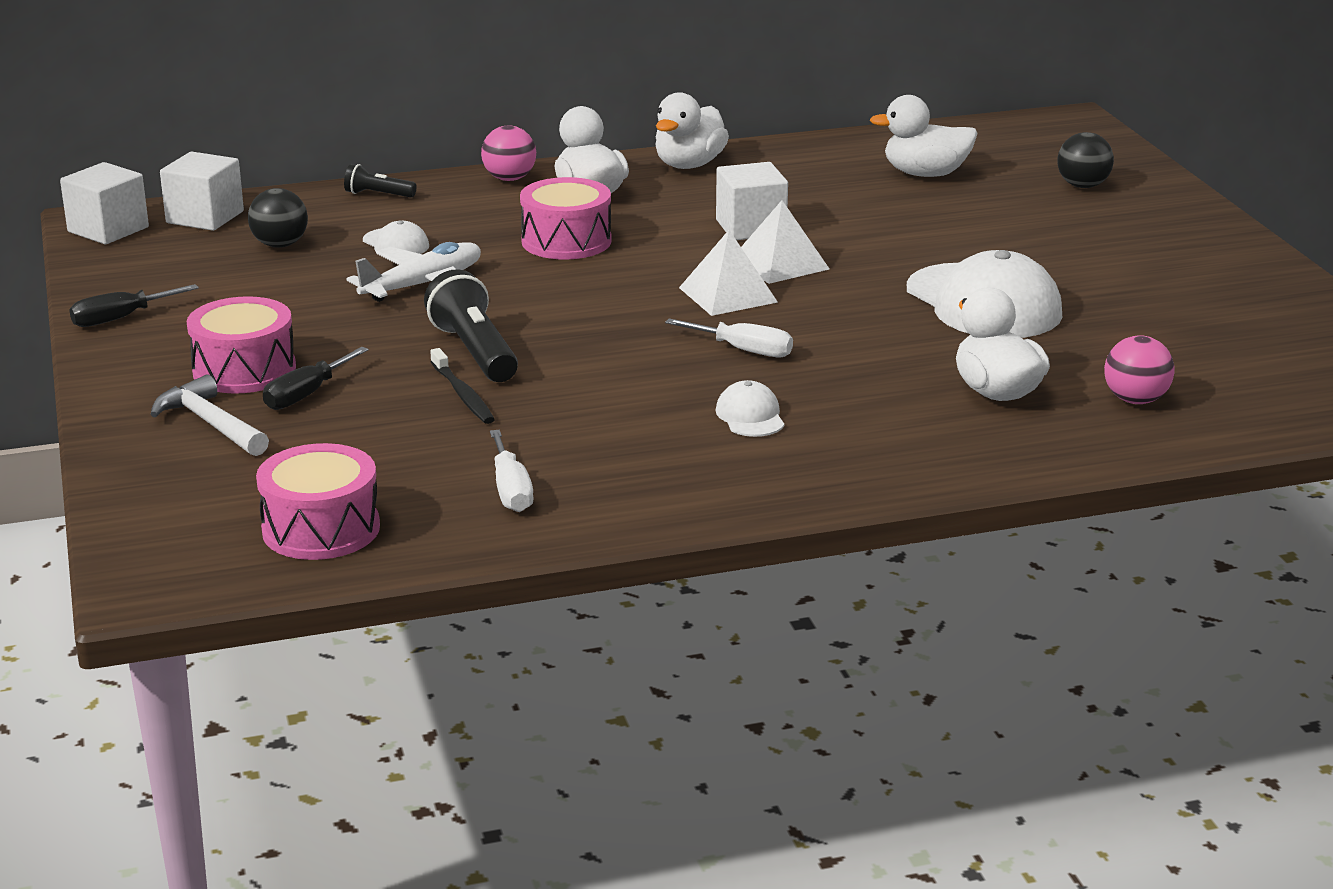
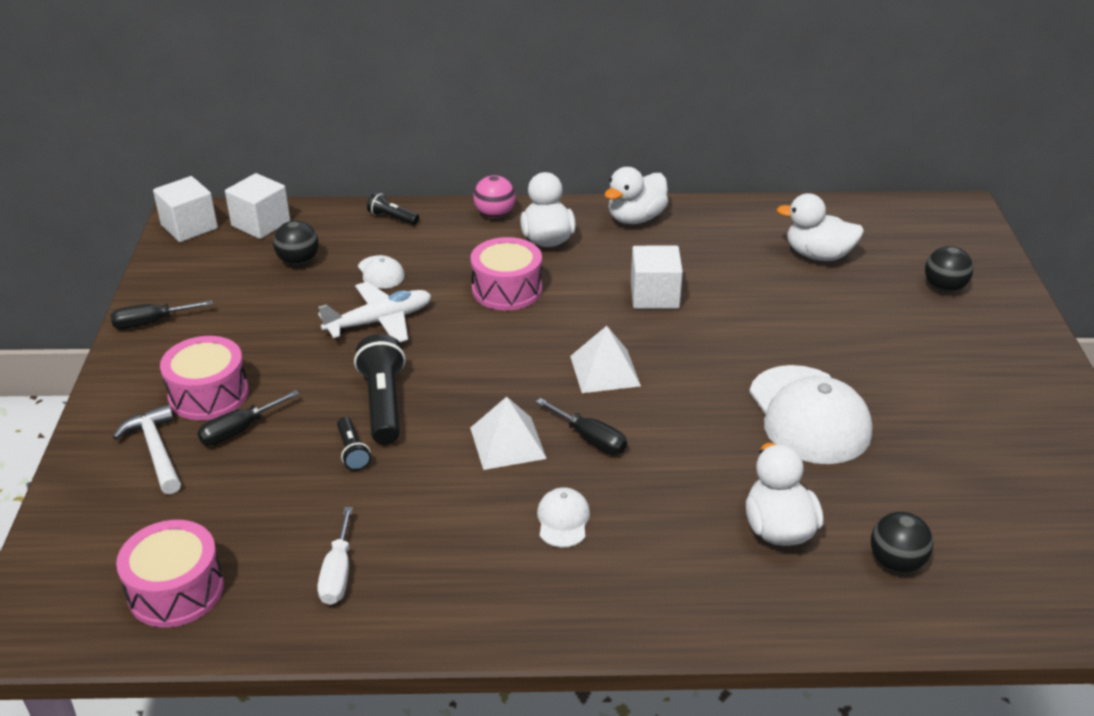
camera: 15 degrees right, 10 degrees up
black toothbrush [430,348,495,424] -> black flashlight [337,417,371,471]
white screwdriver [665,318,793,357] -> black screwdriver [536,398,627,454]
white pyramid [741,200,829,284] -> white pyramid moved to [470,397,547,470]
pink ball [1104,335,1174,404] -> black ball [871,512,933,573]

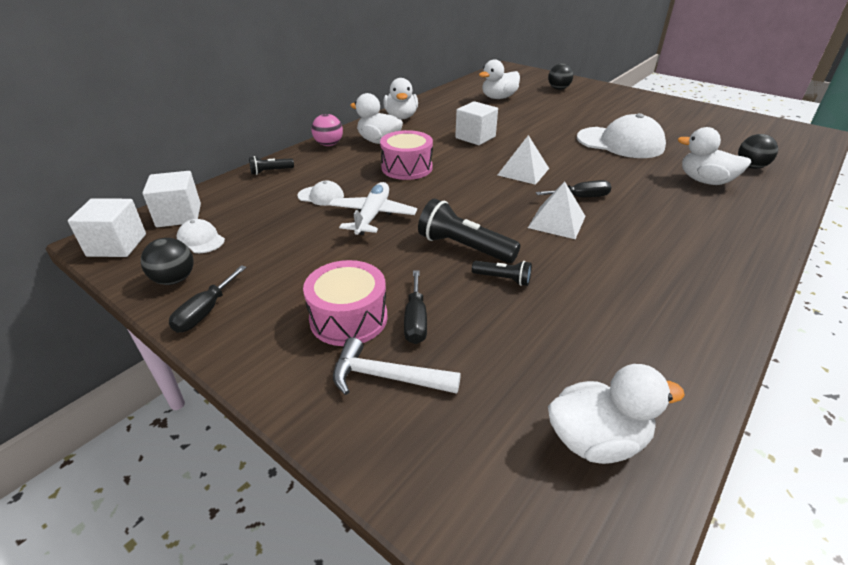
camera: 50 degrees left, 0 degrees up
pink drum [116,520,224,628] -> white duck [548,364,685,464]
black ball [273,221,319,265] -> black ball moved to [141,238,194,285]
white screwdriver [318,507,353,605] -> none
white cap [537,487,590,548] -> white cap moved to [176,219,225,253]

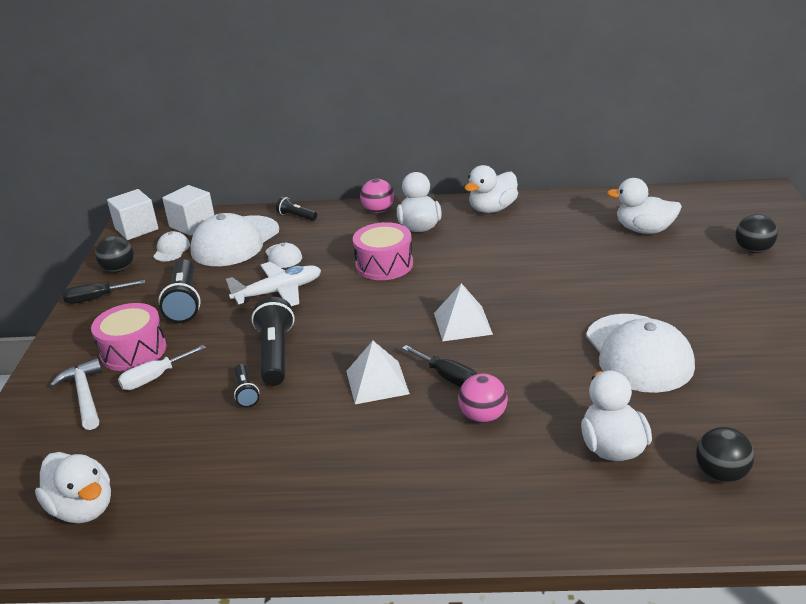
camera: 55 degrees right, 5 degrees down
black screwdriver [404,270,427,344] -> white screwdriver [118,345,206,390]
white cube [455,101,498,145] -> none
none -> black flashlight [158,259,201,323]
none -> white cap [190,213,279,266]
none -> pink ball [458,374,508,423]

